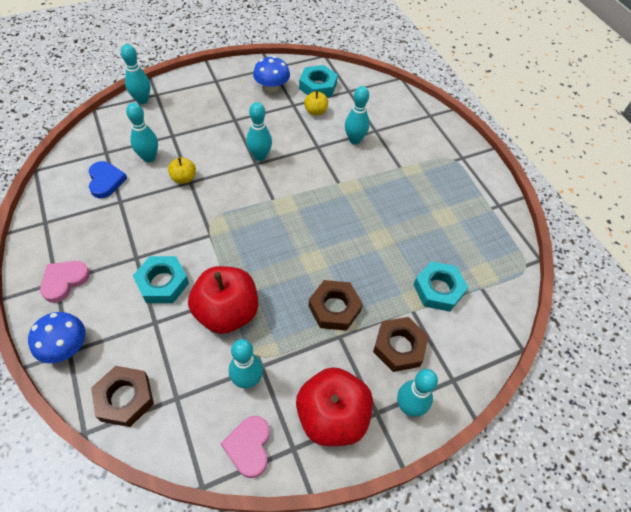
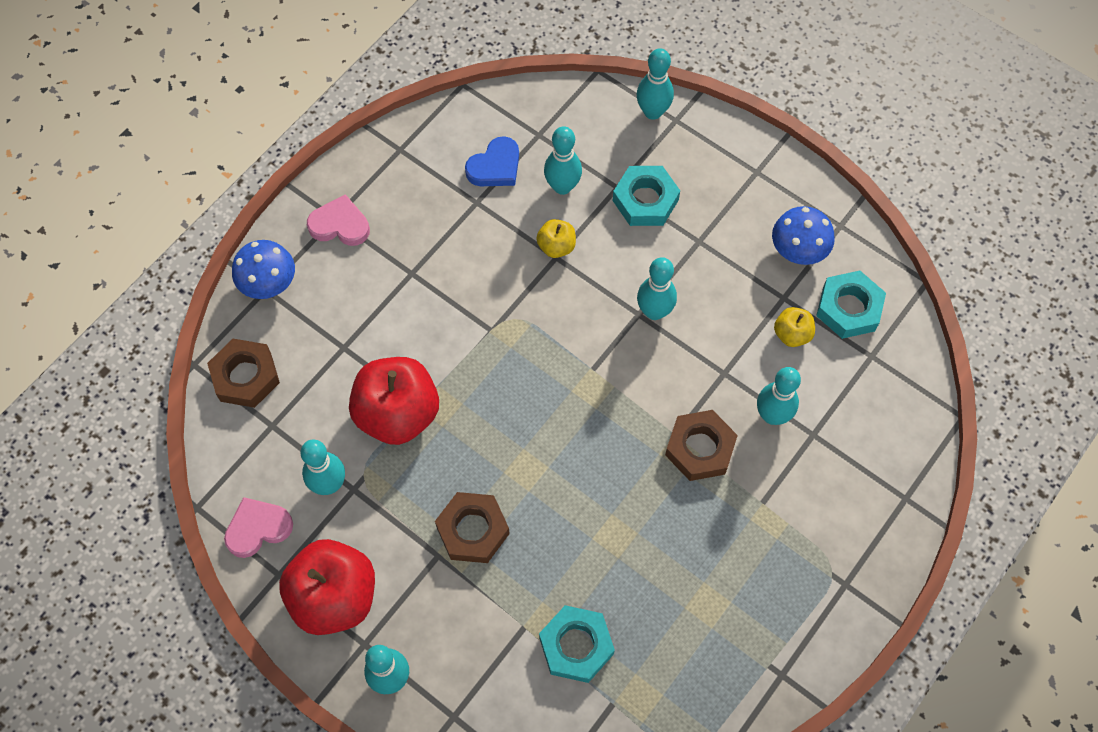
camera: 65 degrees right, 10 degrees up
turquoise nut [133,256,189,303] -> turquoise nut moved to [613,166,680,226]
brown nut [373,317,429,372] -> brown nut moved to [665,410,738,481]

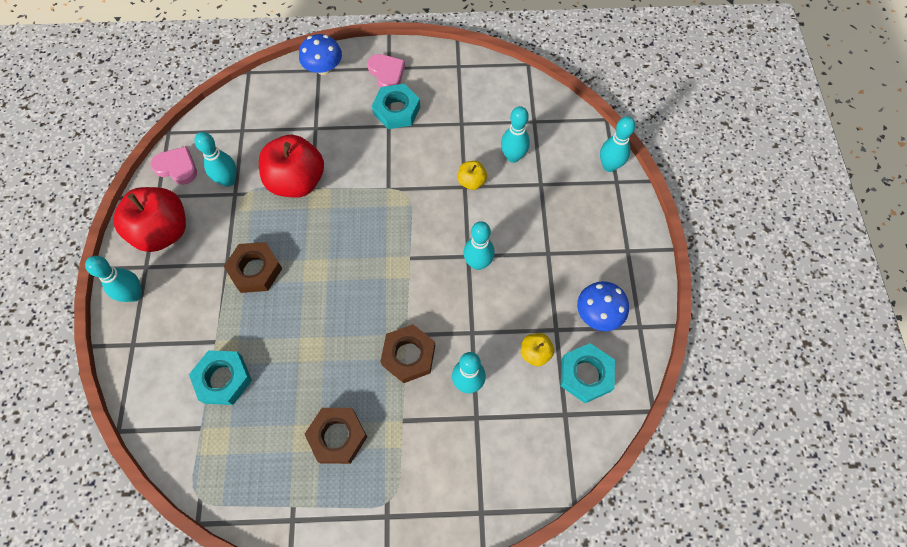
camera: 50 degrees right, 0 degrees up
brown nut [207,339,280,408] -> brown nut moved to [305,408,367,464]
blue heart [465,136,519,186] -> none
turquoise nut [613,166,680,226] -> turquoise nut moved to [372,84,420,129]

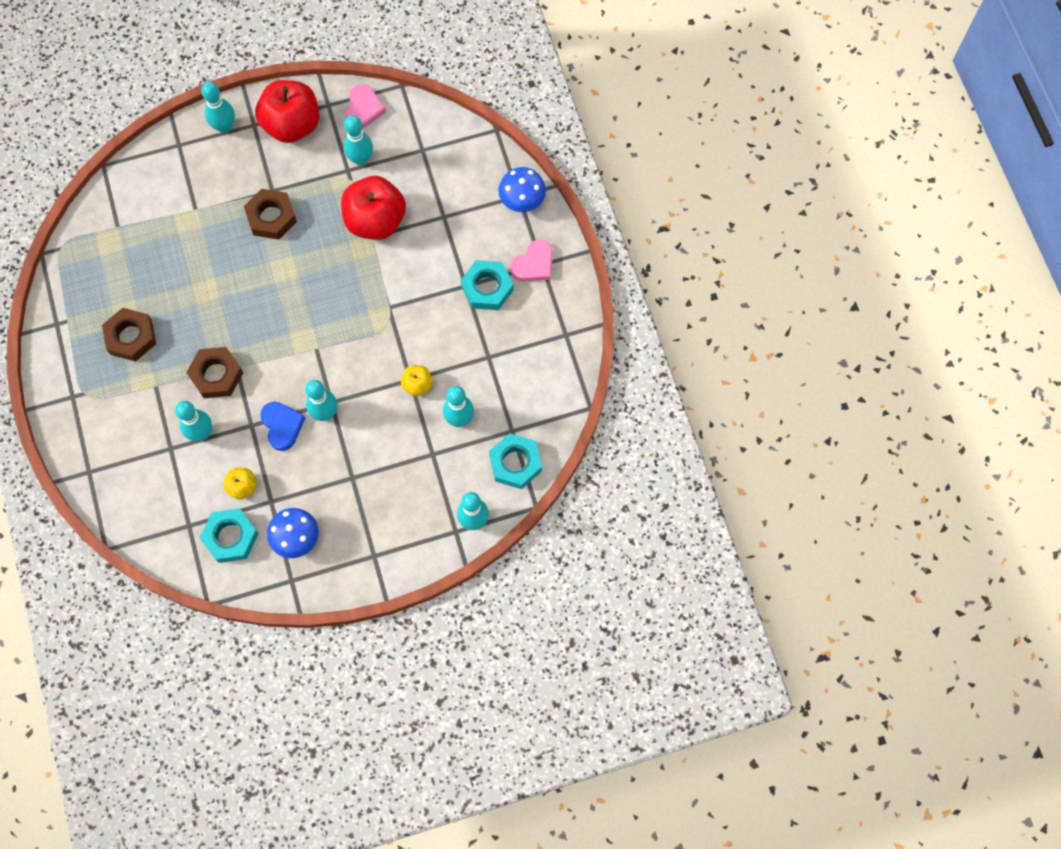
camera: 75 degrees right, 5 degrees up
turquoise nut [189,350,252,405] -> turquoise nut moved to [489,433,542,489]
none -> blue heart [260,402,305,451]

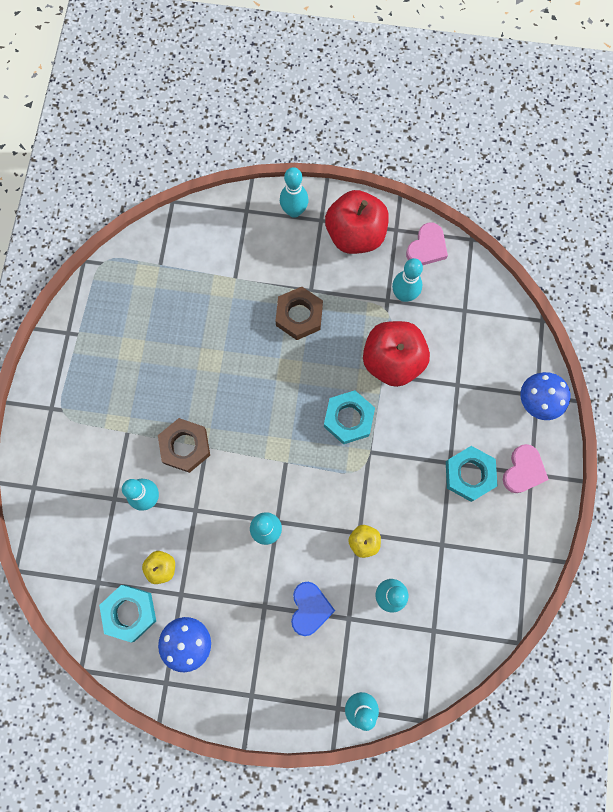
camera: 25 degrees right, 5 degrees up
brown nut [102,308,156,362] -> none
blue heart [260,402,305,451] -> blue heart moved to [291,582,335,636]
turquoise nut [489,433,542,489] -> turquoise nut moved to [324,390,375,444]
pink heart [510,240,552,282] -> pink heart turned 45 degrees counterclockwise [503,444,549,493]

